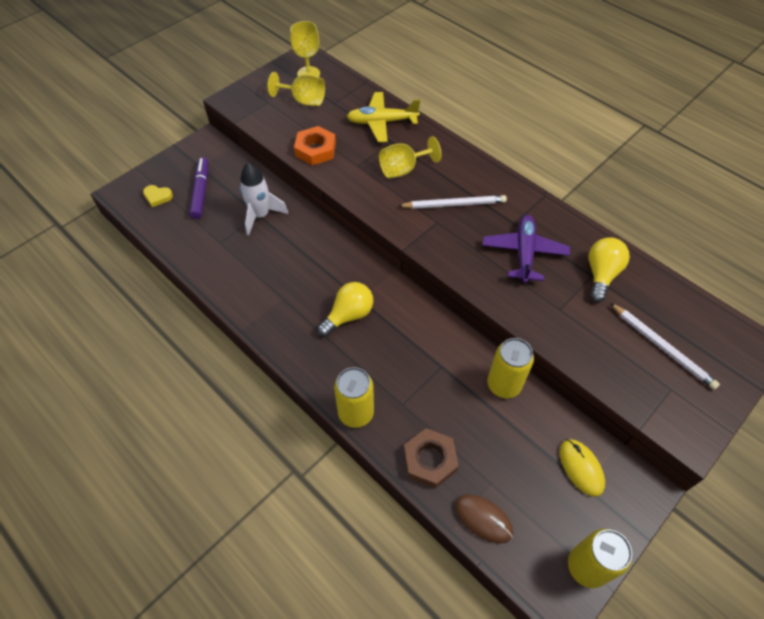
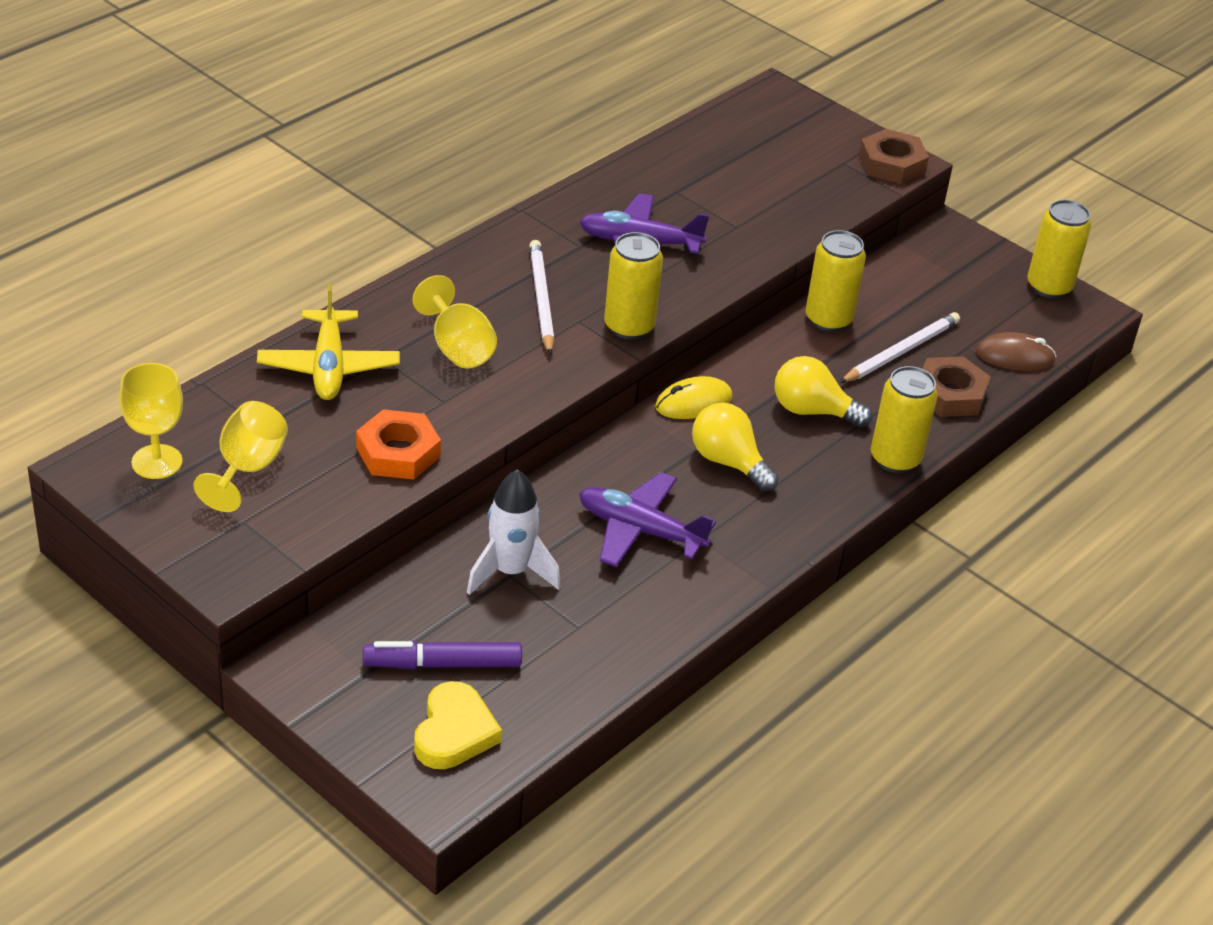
camera: 95 degrees left, 15 degrees down
yellow heart [143,185,173,207] -> yellow heart [414,681,502,769], size x1.62
brown mouse [455,494,513,543] -> brown mouse turned 60 degrees clockwise [976,332,1056,371]
yellow mouse [560,439,605,497] -> yellow mouse moved to [655,376,732,419]
yellow light bulb [589,237,630,302] -> yellow light bulb moved to [774,356,872,427]
white pencil [610,303,720,390] -> white pencil moved to [839,312,960,383]
none -> purple plane [579,472,716,567]
none -> yellow can [604,232,663,340]
none -> brown nut [859,129,929,184]

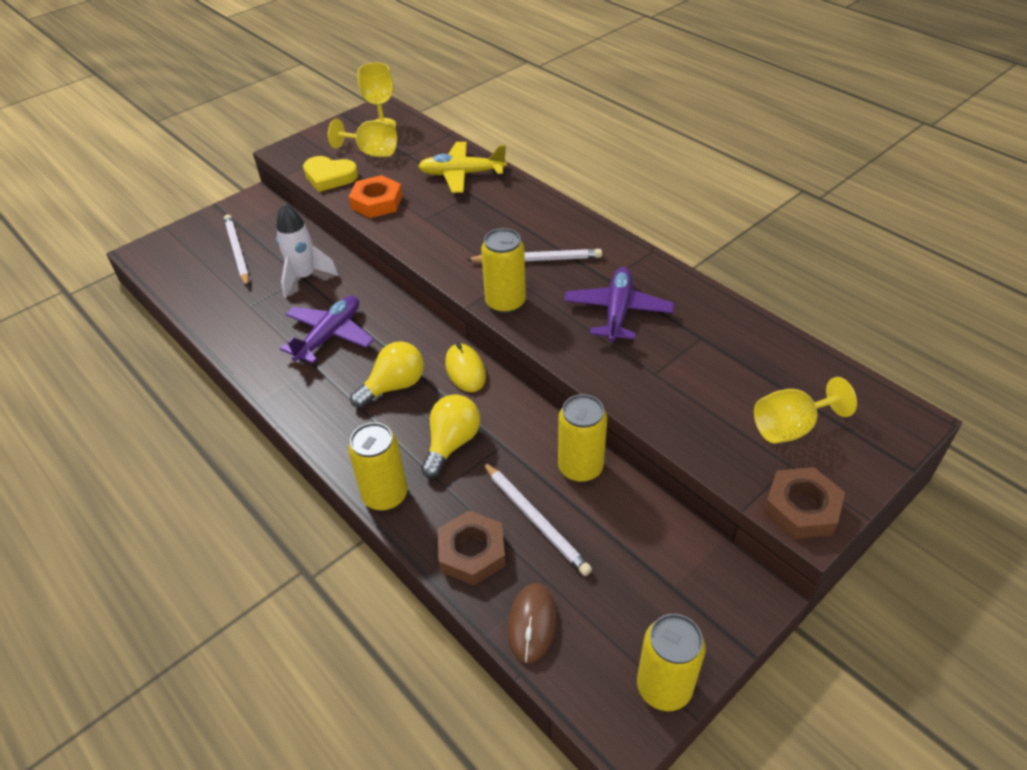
camera: 100 degrees right, 5 degrees up
purple marker [363,641,522,669] -> white pencil [224,214,249,287]
yellow goblet [413,275,497,369] -> yellow goblet moved to [754,377,857,444]
yellow heart [414,681,502,769] -> yellow heart moved to [303,156,358,192]

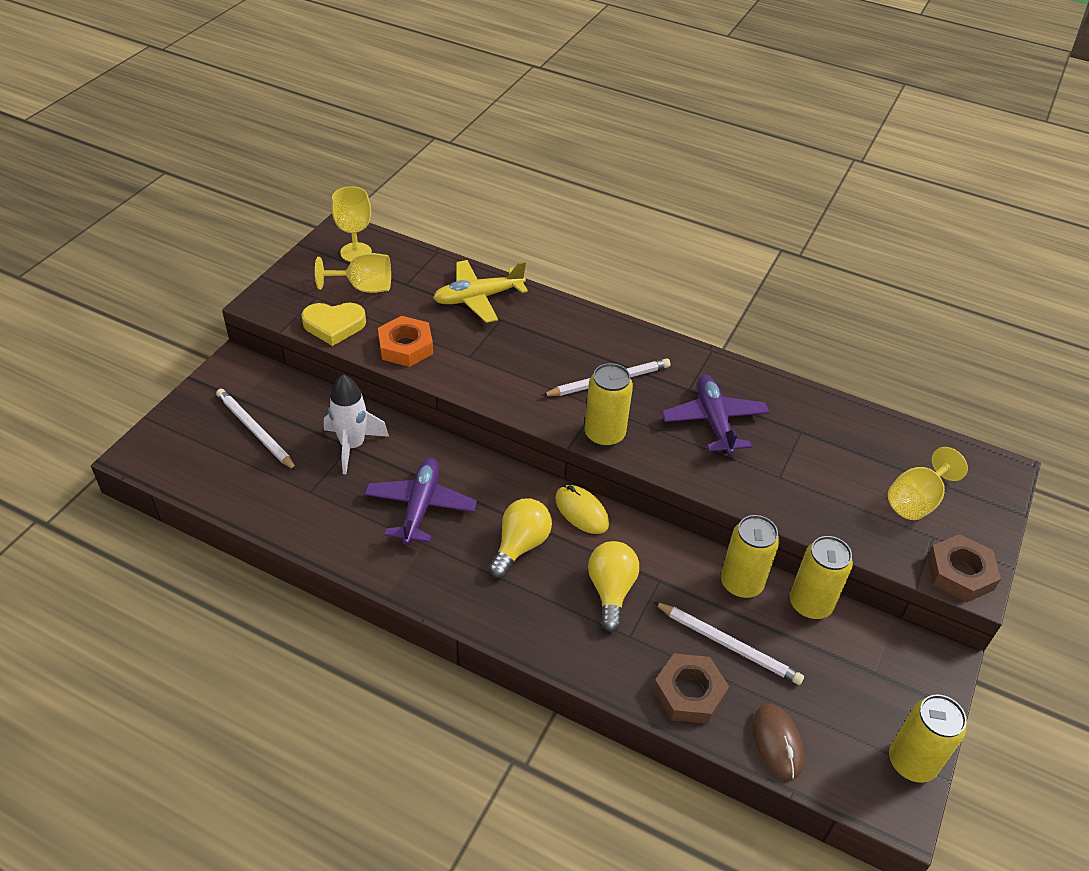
camera: 25 degrees left, 0 degrees up
yellow can [348,422,407,511] -> yellow can moved to [790,536,853,619]

